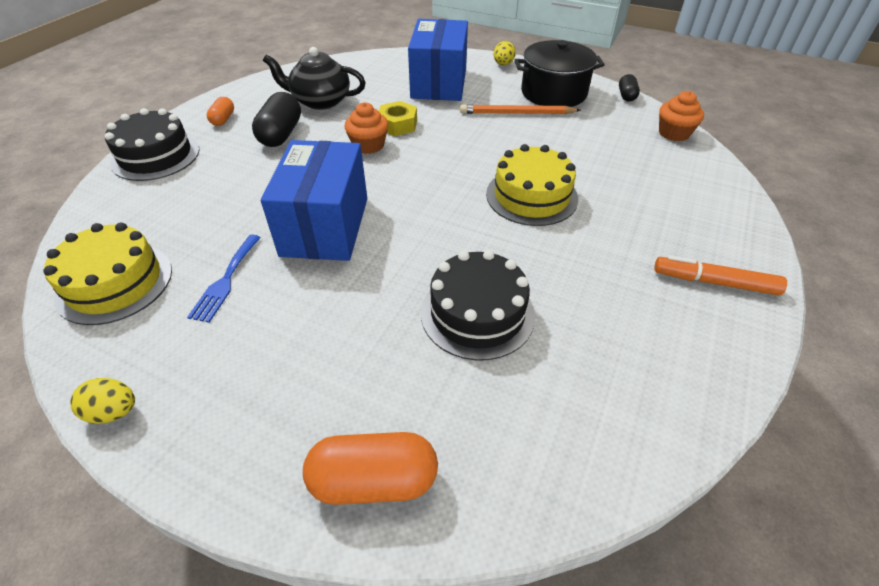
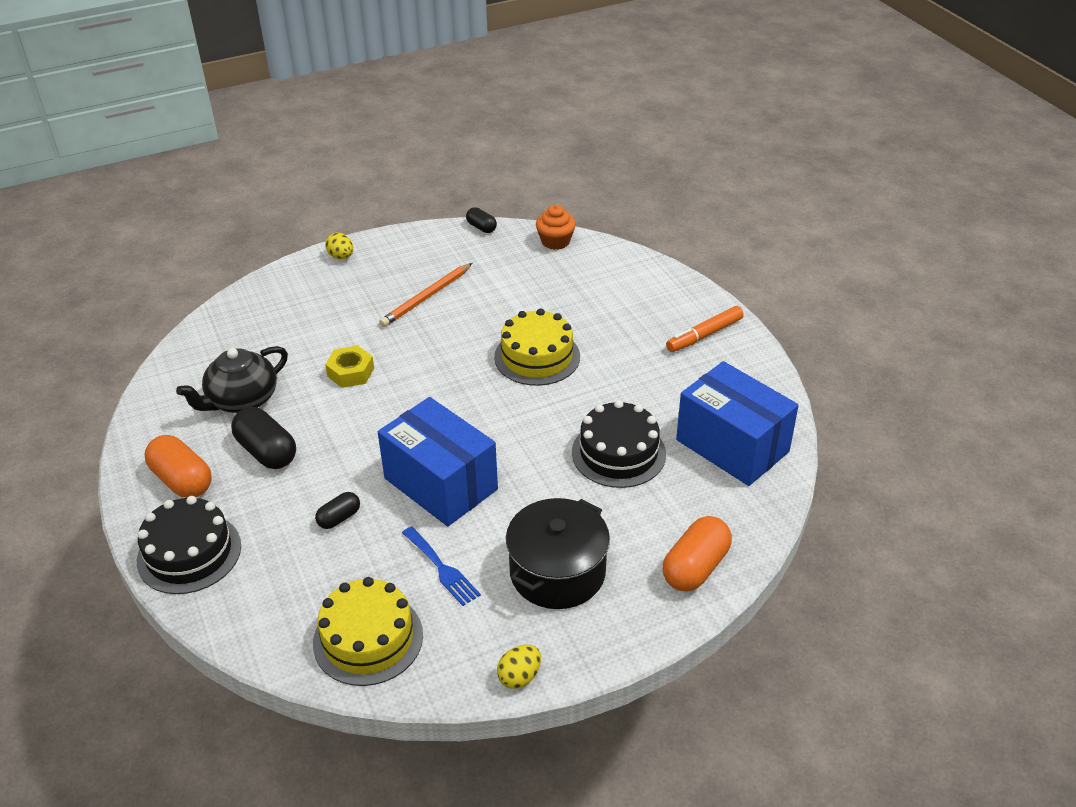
camera: 50 degrees left, 5 degrees down
orange capsule [207,97,234,126] -> orange capsule [145,435,212,498], size x1.79
orange cupcake [344,102,388,154] -> none
blue box [408,19,468,101] -> blue box moved to [676,361,799,486]
black pot [514,40,604,107] -> black pot moved to [506,498,610,609]
none -> black capsule [315,492,360,529]

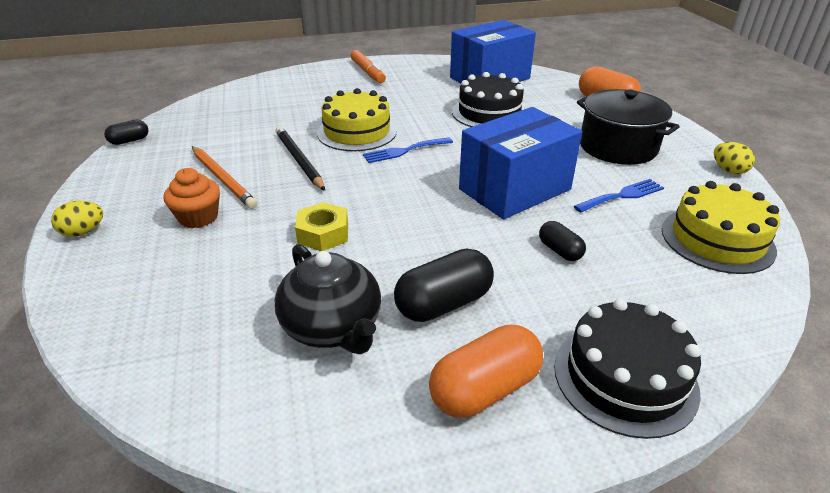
camera: 80 degrees left, 5 degrees down
orange cupcake [536,205,576,250] -> orange cupcake moved to [164,168,220,228]
none -> black pencil [275,127,325,191]
none -> blue fork [363,137,453,163]

